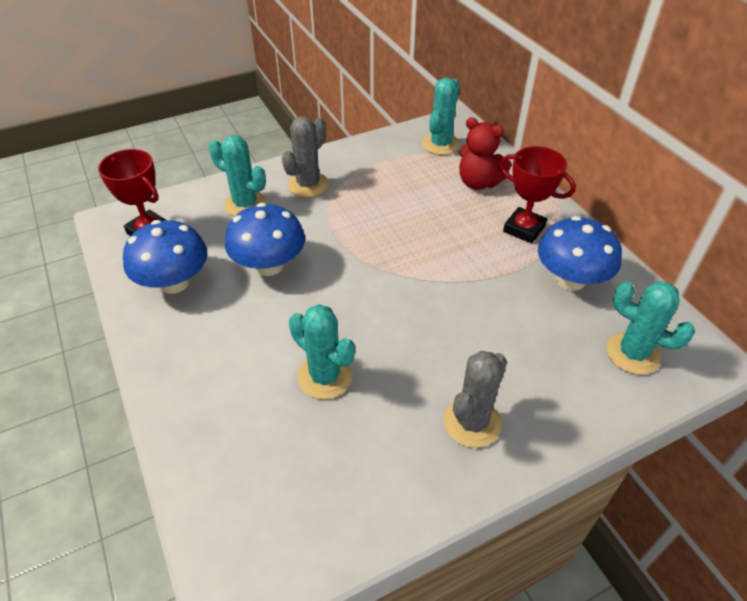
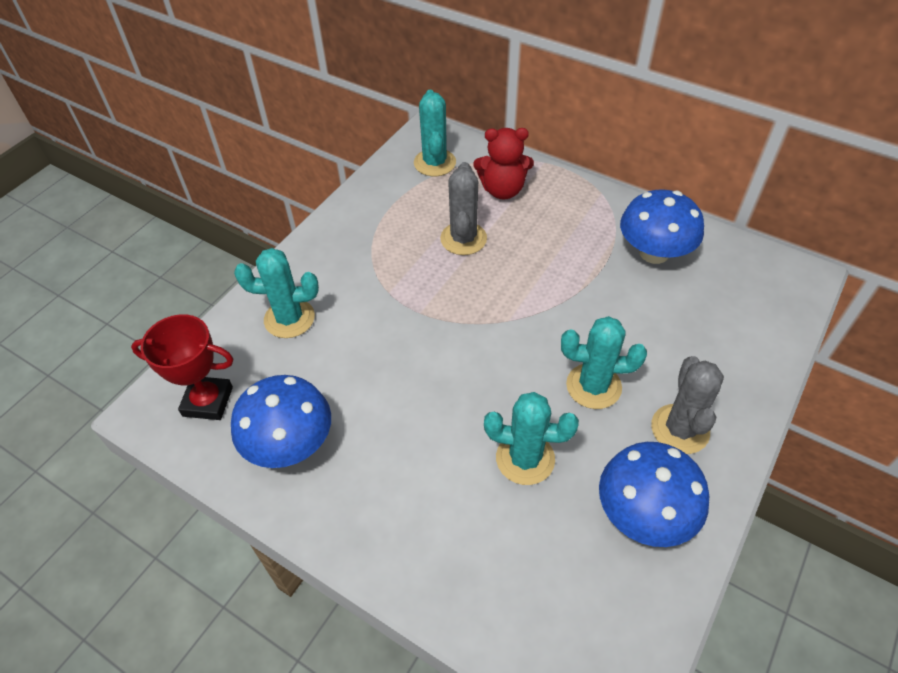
camera: 30 degrees left, 5 degrees up
blue mushroom [225,203,305,276] -> blue mushroom moved to [599,442,709,547]
grey cactus [282,116,329,197] -> grey cactus moved to [440,162,487,255]
red trophy [499,146,576,243] -> none
turquoise cactus [606,281,695,375] -> turquoise cactus moved to [561,316,647,409]

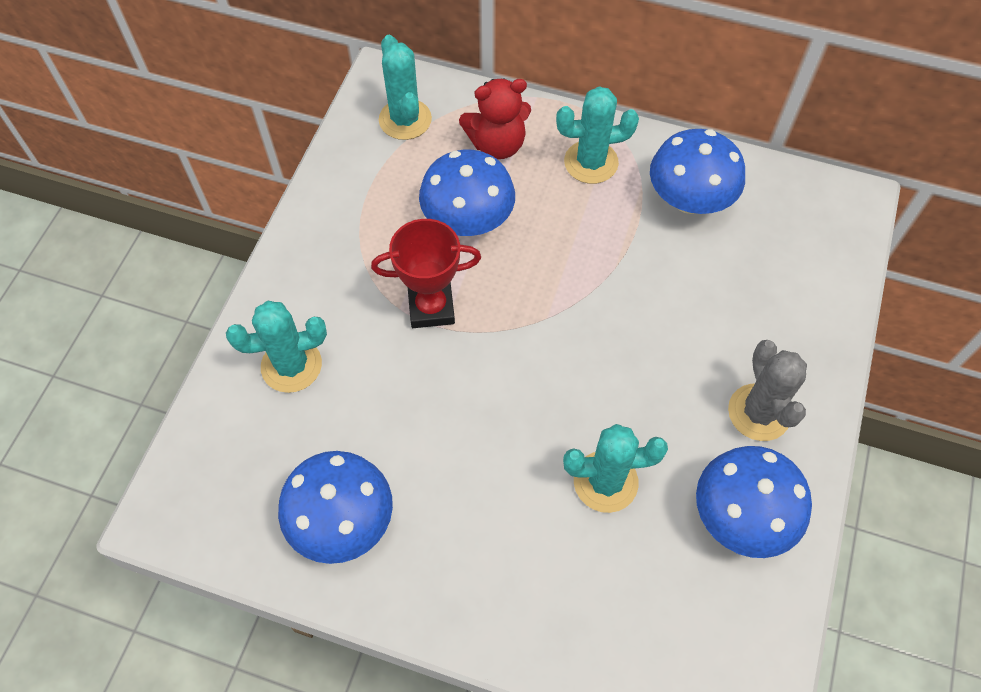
camera: 15 degrees left, 10 degrees up
red trophy [131,314,233,420] -> red trophy moved to [371,219,481,328]
grey cactus [440,162,487,255] -> blue mushroom [419,149,515,236]
turquoise cactus [561,316,647,409] -> turquoise cactus moved to [556,87,639,184]

